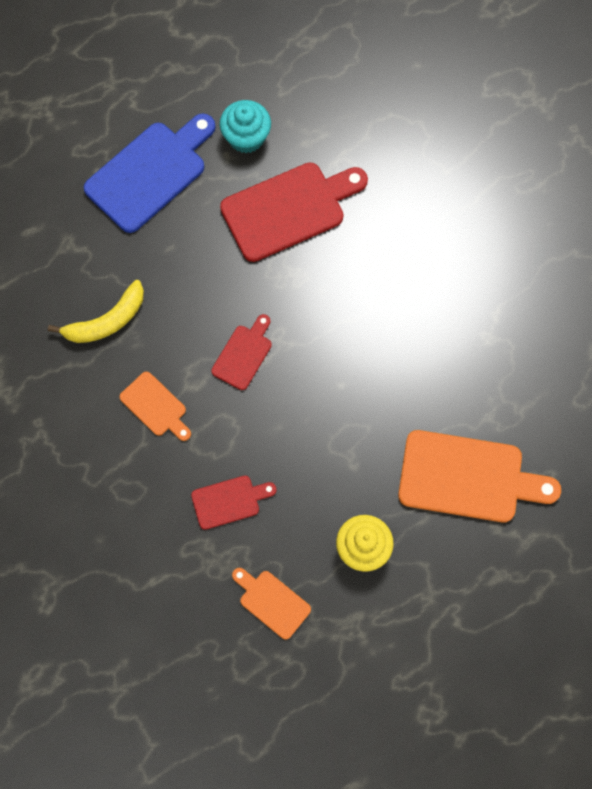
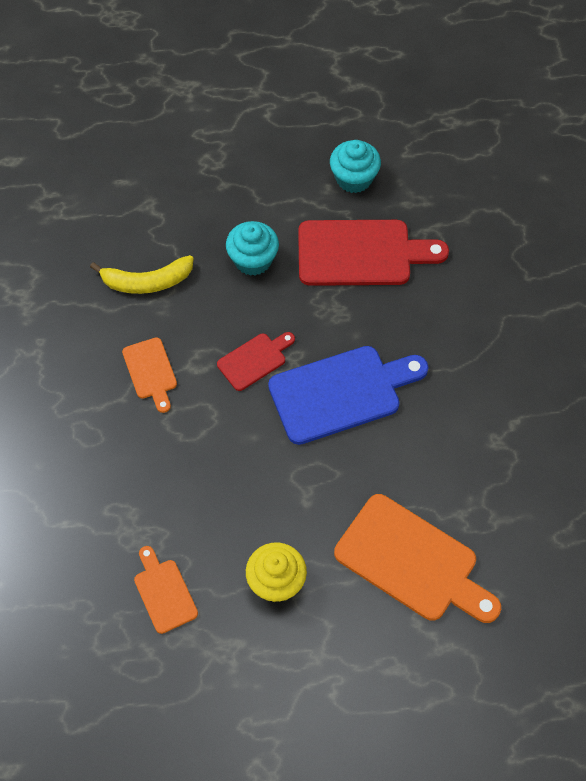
camera: 25 degrees right, 10 degrees down
blue cutting board [84,114,216,233] -> blue cutting board moved to [268,346,429,445]
red cutting board [191,476,277,530] -> none
none -> turquoise cupcake [226,221,279,276]

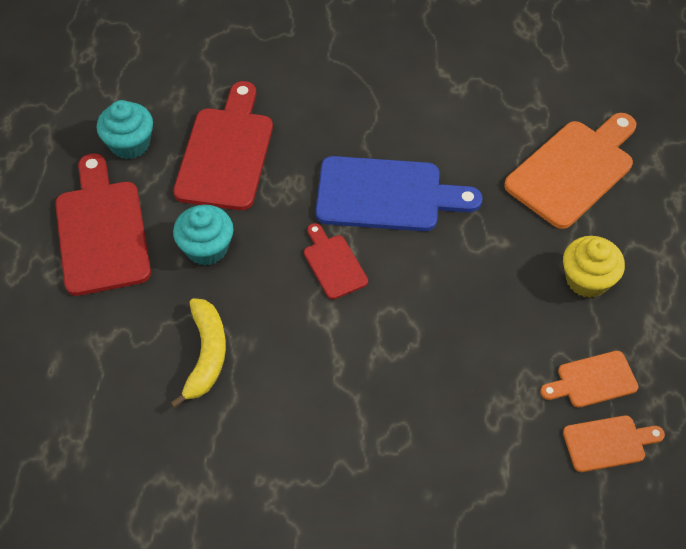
camera: 80 degrees left, 5 degrees down
orange cutting board [122,337,177,413] -> orange cutting board moved to [563,415,665,472]
blue cutting board [268,346,429,445] -> blue cutting board turned 105 degrees clockwise [316,156,482,231]
none -> red cutting board [55,153,151,296]

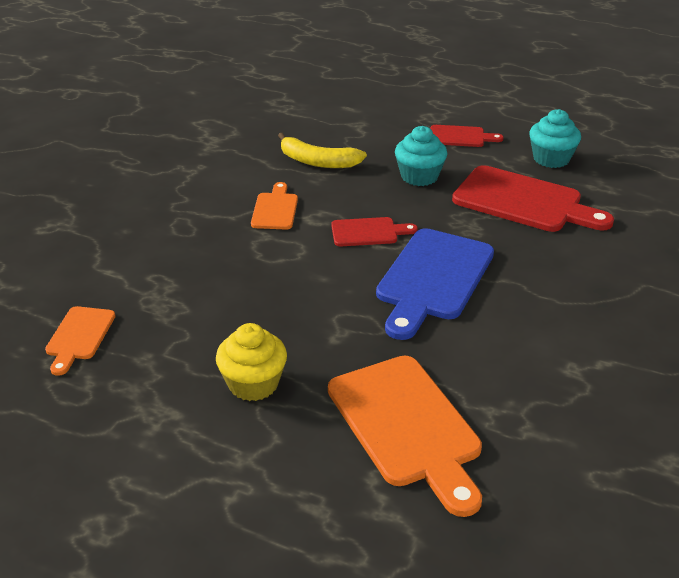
camera: 110 degrees right, 20 degrees down
red cutting board [55,153,151,296] -> red cutting board [430,125,504,147], size x0.53
orange cutting board [540,351,639,408] -> orange cutting board moved to [251,182,298,230]

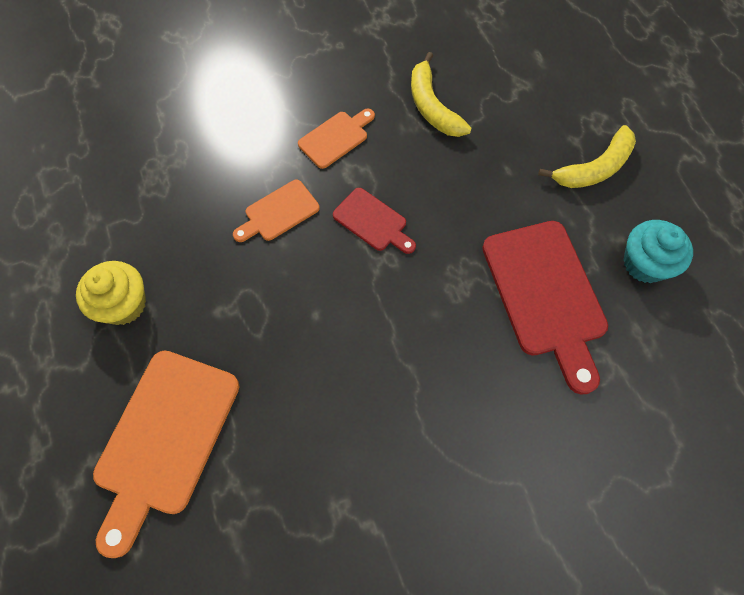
camera: 45 degrees right, 30 degrees up
orange cutting board [45,306,115,376] -> orange cutting board moved to [233,180,320,242]
blue cutting board [376,228,494,340] -> none
turquoise cupcake [395,126,447,186] -> none
red cutting board [430,125,504,147] -> yellow banana [538,125,636,188]

